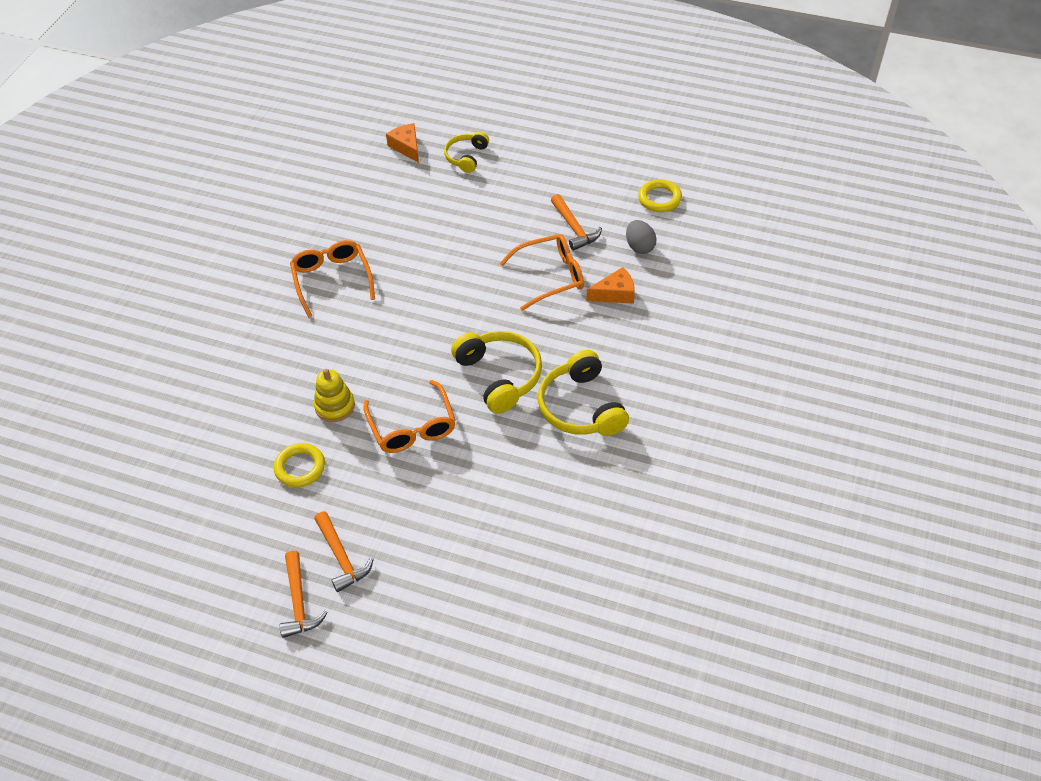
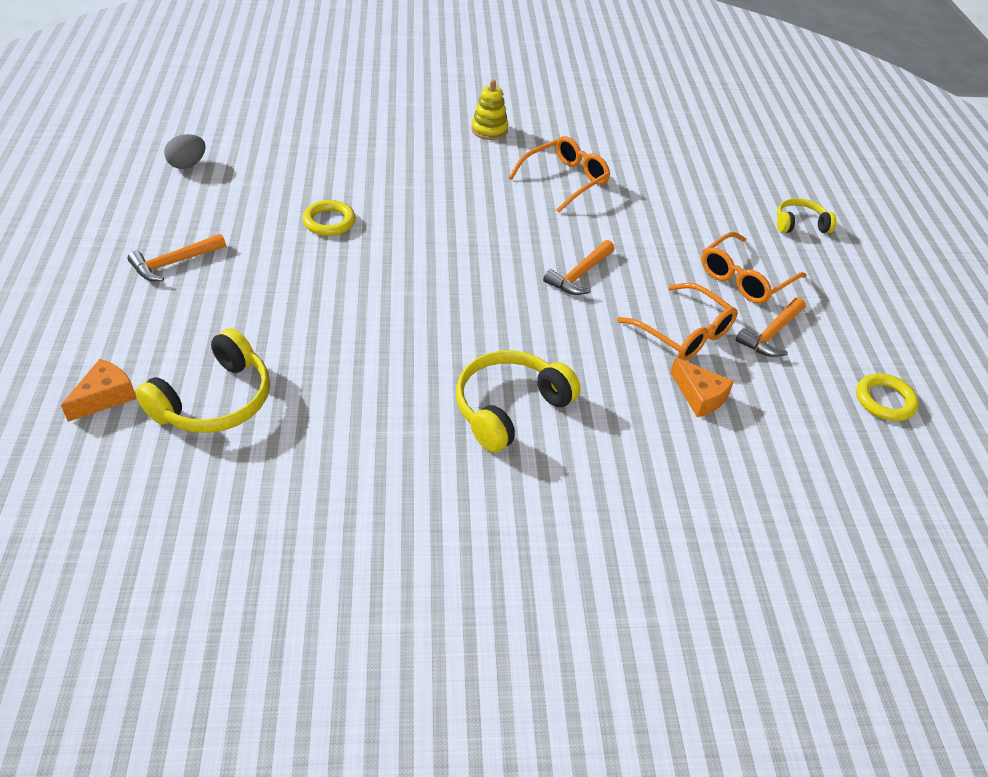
camera: 60 degrees right, 5 degrees down
yellow stacking toy [314,369,355,422] -> yellow stacking toy moved to [471,80,508,140]
orange hammer [314,511,374,592] -> orange hammer moved to [543,240,615,295]
orange glasses [363,380,456,453] -> orange glasses moved to [701,232,806,304]
orange cheese [386,123,419,163] -> orange cheese moved to [61,359,137,422]
yellow headphones [451,331,542,414] -> yellow headphones moved to [135,328,270,433]
grey egg [626,220,657,254] -> grey egg moved to [164,134,206,169]

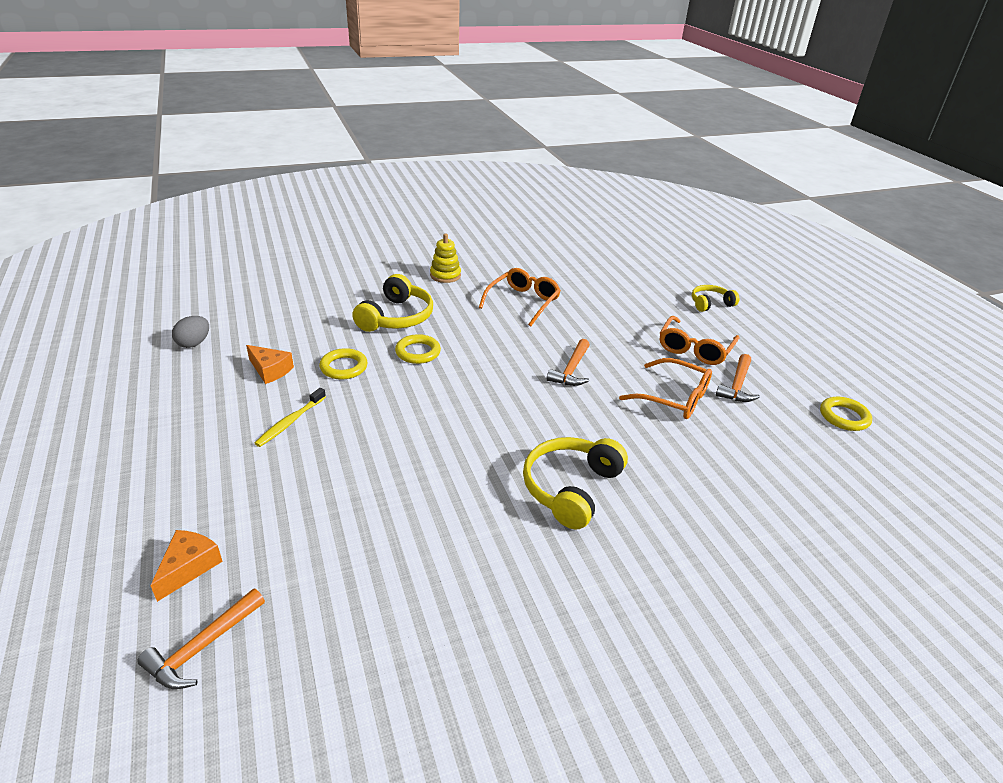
camera: 15 degrees left, 10 degrees down
orange hammer [128,234,226,281] -> orange hammer moved to [137,589,265,689]
yellow headphones [135,328,270,433] -> yellow headphones moved to [352,274,433,332]
orange cheese [670,357,734,417] -> orange cheese moved to [246,345,294,384]
none -> yellow toothbrush [255,388,326,447]
none -> yellow ring [395,334,441,364]

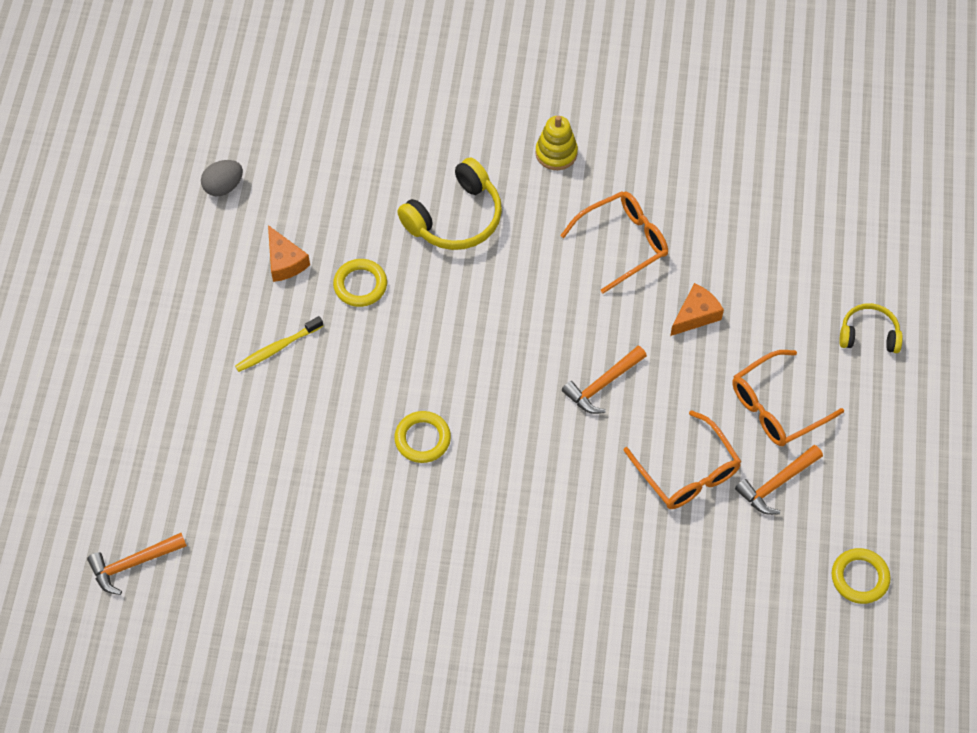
camera: 30 degrees right, 25 degrees up
orange cheese [150,530,223,602] -> orange cheese moved to [670,283,724,336]
yellow ring [395,334,441,364] -> yellow ring moved to [394,411,451,463]
yellow headphones [523,437,628,530] -> none

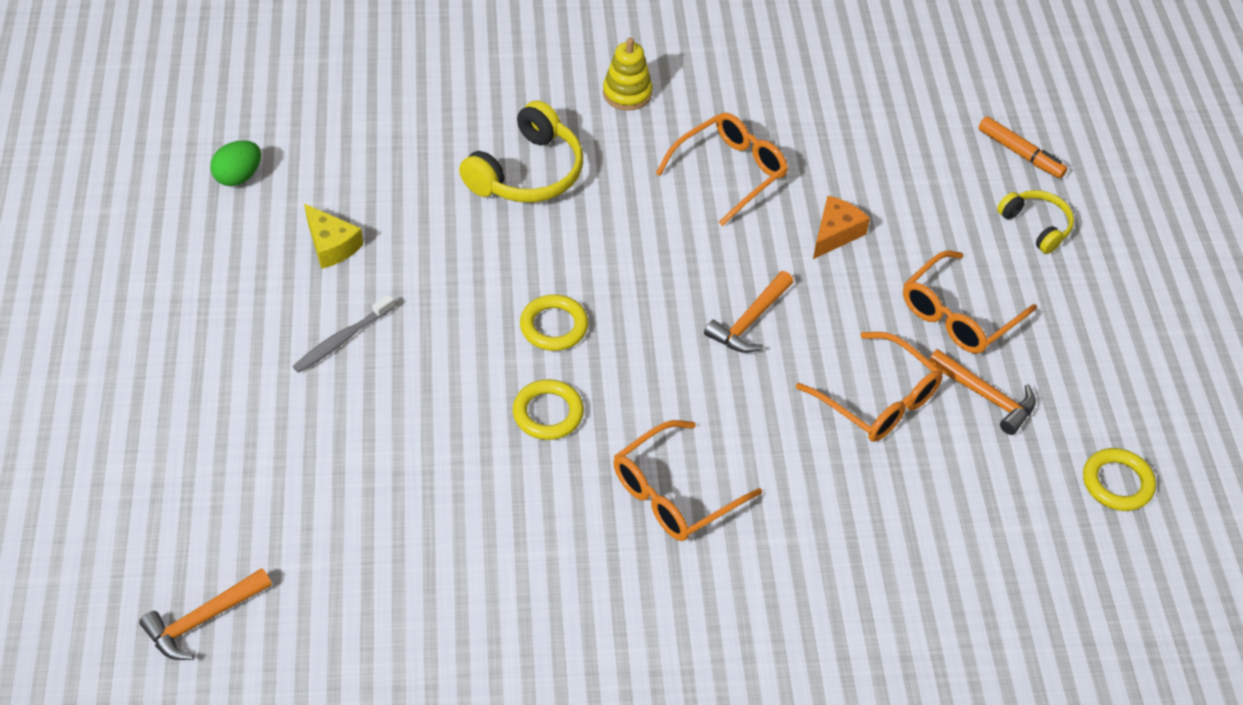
camera: 15 degrees left, 10 degrees down
grey egg [201,160,243,196] -> green egg [210,140,261,186]
yellow toothbrush [235,316,323,372] -> grey toothbrush [293,294,395,373]
orange cheese [268,225,310,282] -> yellow cheese [304,204,363,269]
yellow ring [333,259,387,307] -> yellow ring moved to [520,294,588,351]
orange hammer [735,445,823,515] -> orange hammer turned 90 degrees counterclockwise [929,349,1036,435]
yellow headphones [839,303,903,353] -> yellow headphones turned 60 degrees clockwise [997,190,1074,254]
none -> orange glasses [613,420,762,541]
none -> orange marker [978,116,1068,178]

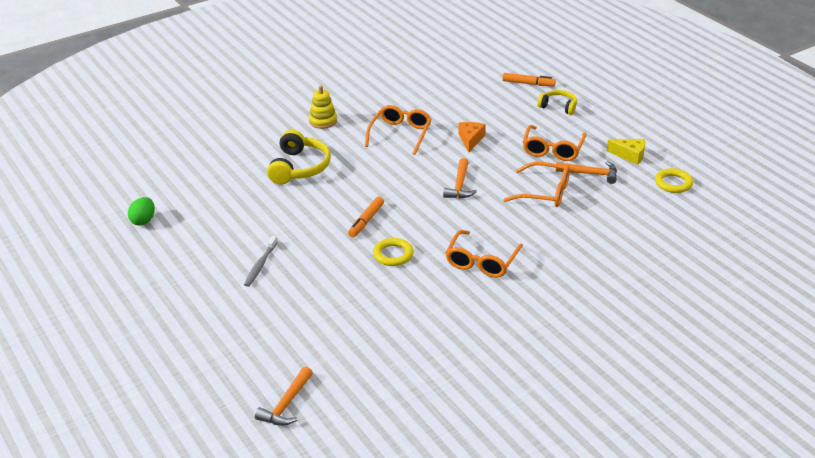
camera: 25 degrees left, 15 degrees down
yellow cheese [304,204,363,269] -> yellow cheese moved to [607,139,645,165]
yellow ring [520,294,588,351] -> orange marker [348,197,384,237]

